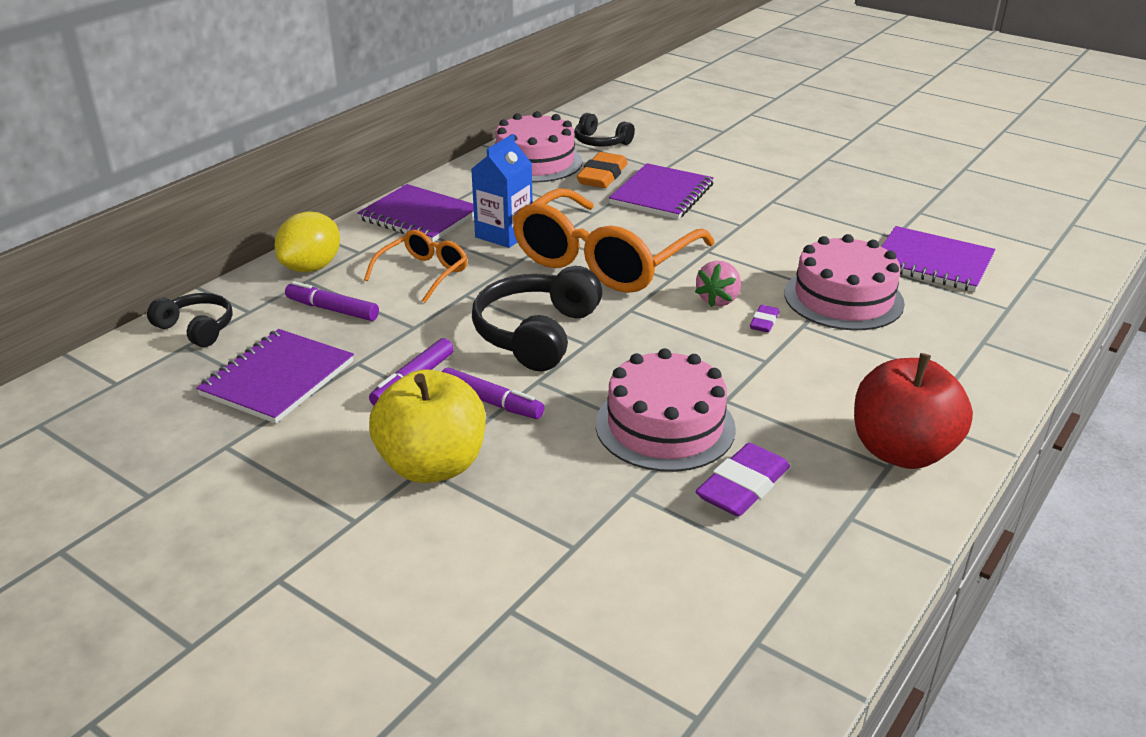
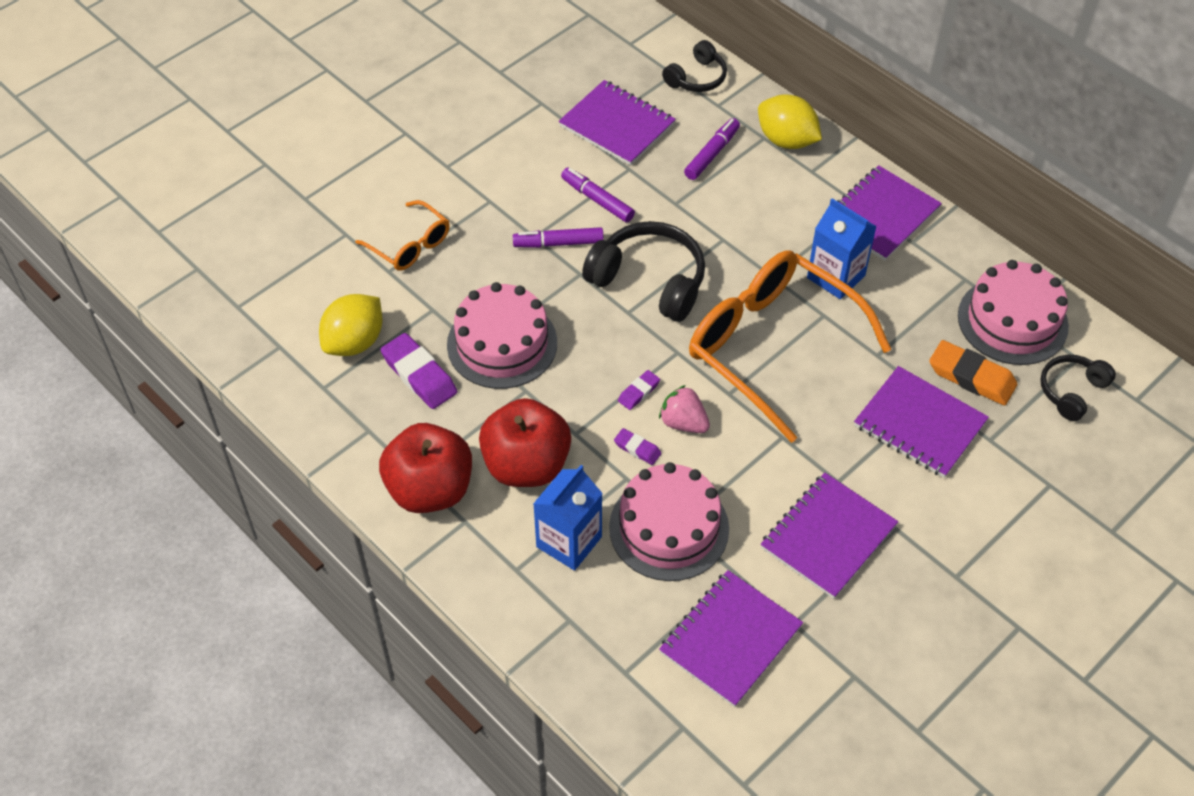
camera: 100 degrees right, 20 degrees up
orange glasses [364,230,468,303] -> orange glasses moved to [355,200,450,271]
yellow apple [369,369,486,483] -> none
purple marker [442,368,544,419] -> purple marker turned 45 degrees clockwise [513,227,604,248]
none -> yellow lemon [319,294,383,356]
none -> red apple [479,398,571,487]
none -> blue carton [533,465,603,571]
none -> purple eraser [618,370,660,410]
none -> purple notebook [761,473,898,599]

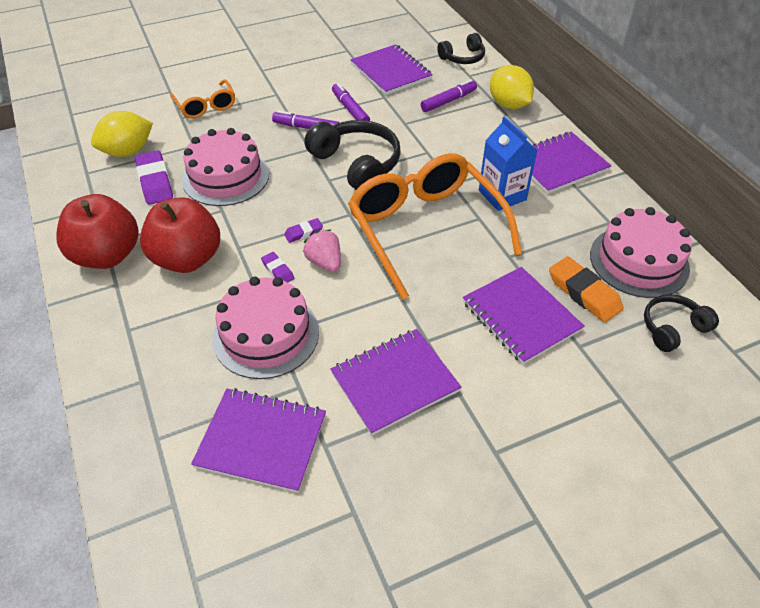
camera: 20 degrees right, 5 degrees down
blue carton [533,465,603,571] -> none
purple notebook [659,570,803,707] -> purple notebook turned 45 degrees clockwise [191,388,326,493]

